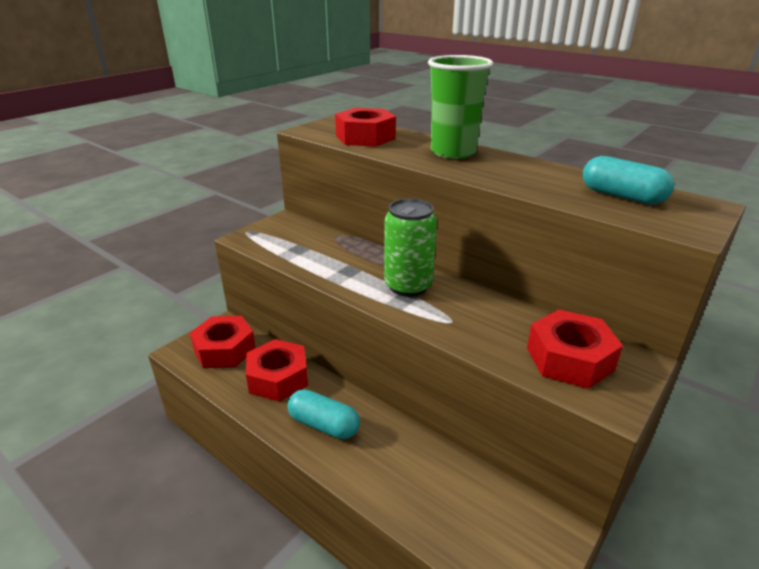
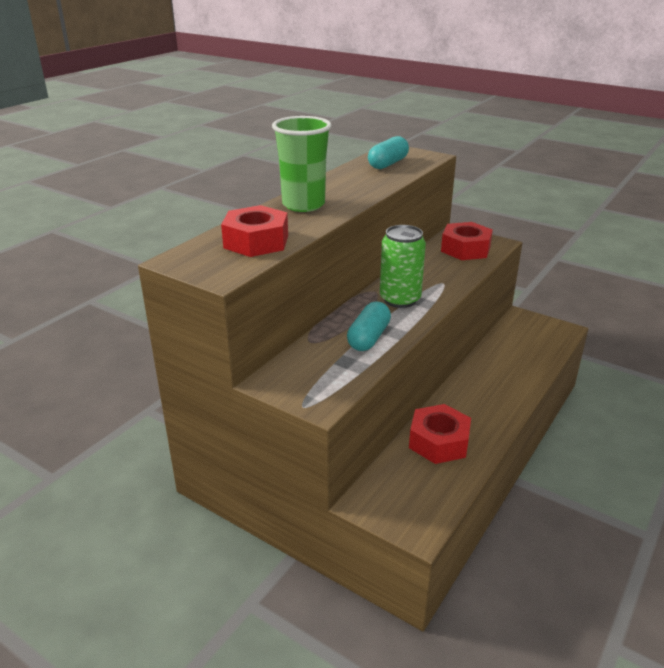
camera: 95 degrees left, 0 degrees up
red nut [190,316,256,368] -> none
turquoise capsule [287,389,360,439] -> turquoise capsule moved to [347,302,391,351]

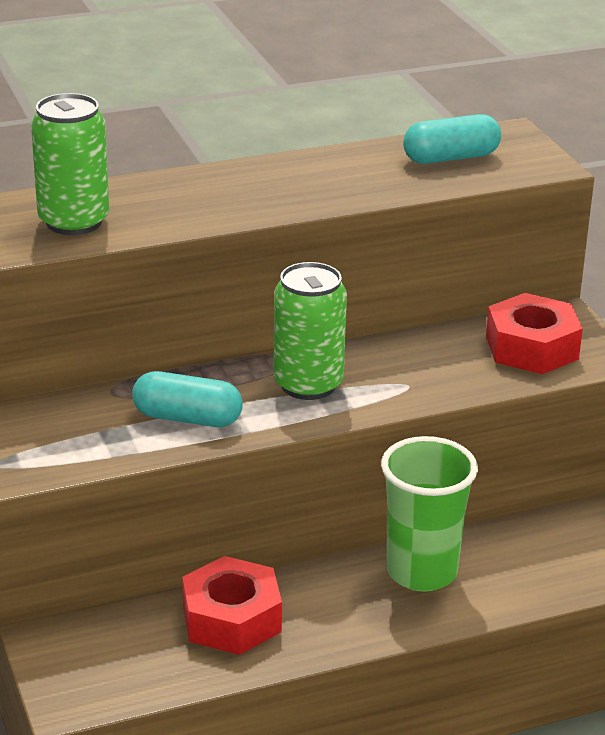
camera: 35 degrees right, 0 degrees up
red nut [221,205,288,257] -> green can [31,93,109,235]
green cup [272,116,332,212] -> green cup moved to [381,436,478,592]
turquoise capsule [347,302,391,351] -> turquoise capsule turned 45 degrees clockwise [132,371,243,427]

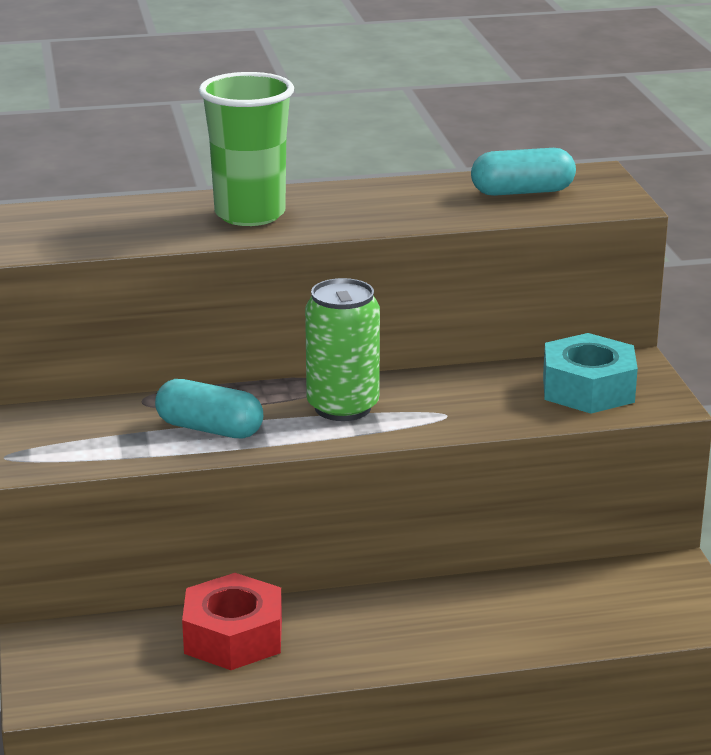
camera: 10 degrees right, 5 degrees down
green can [31,93,109,235] -> none
green cup [381,436,478,592] -> green cup moved to [199,72,294,226]
red nut [486,293,583,374] -> turquoise nut [543,333,638,414]

